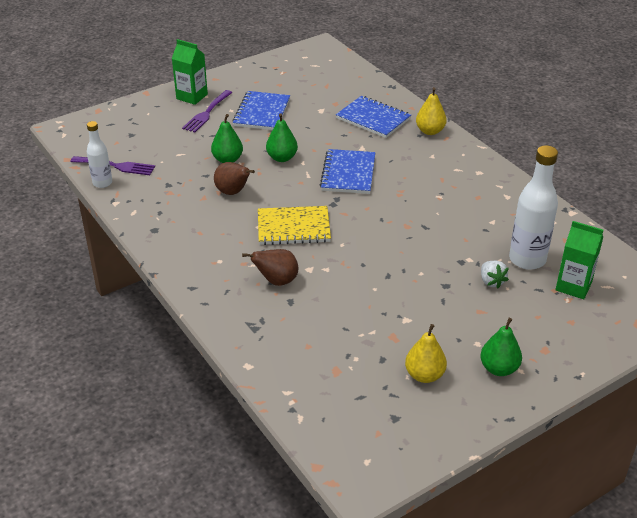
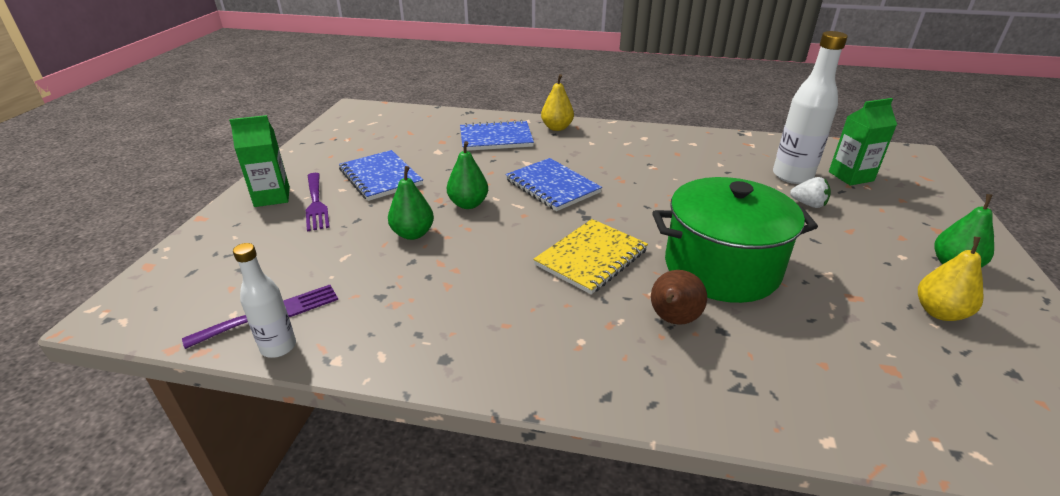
camera: 45 degrees left, 5 degrees down
brown pear [214,162,255,195] -> none
none -> green pot [652,177,818,303]

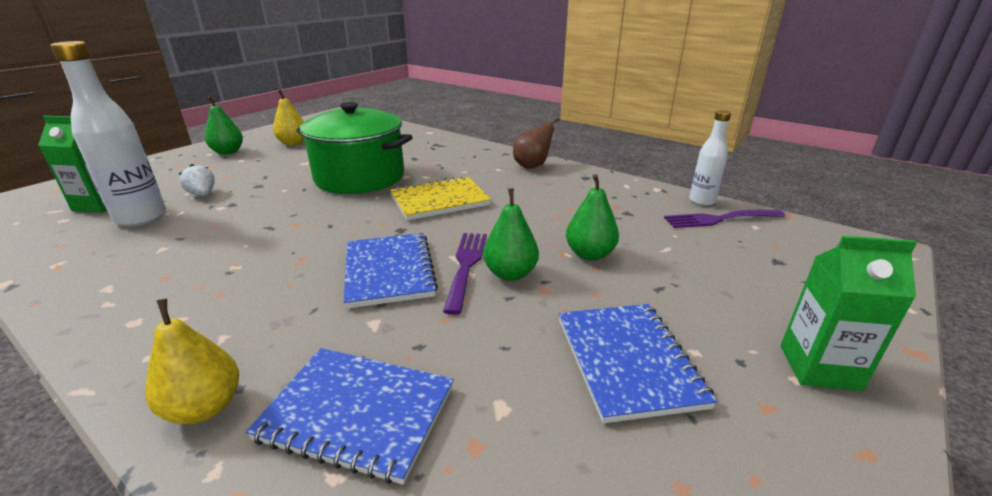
camera: 155 degrees left, 5 degrees down
purple fork [306,173,330,231] -> purple fork moved to [443,233,487,315]
brown pear [651,270,707,325] -> brown pear moved to [513,117,559,169]

